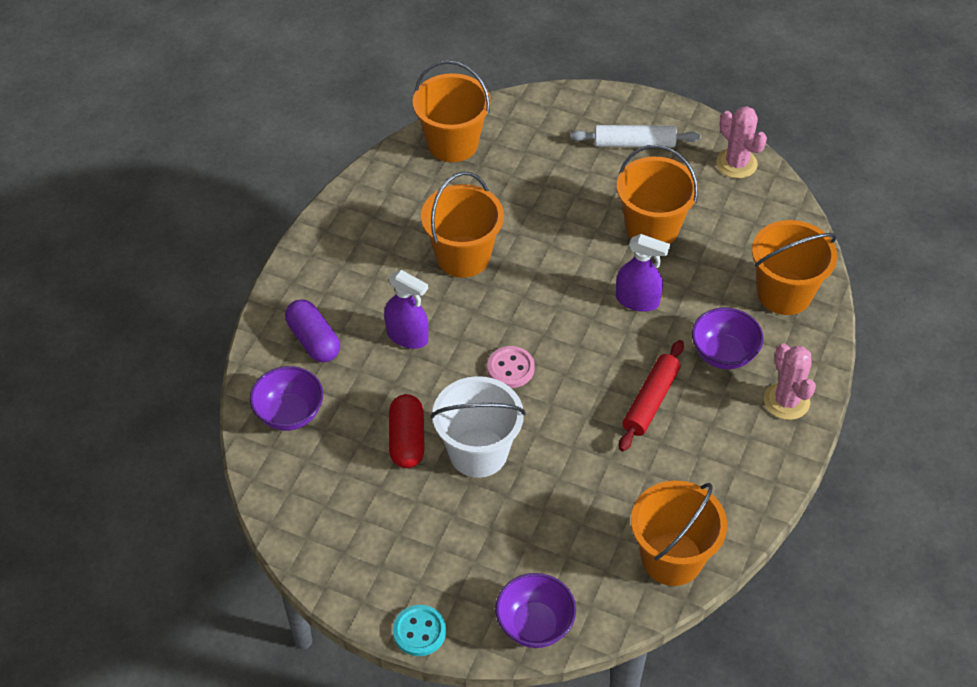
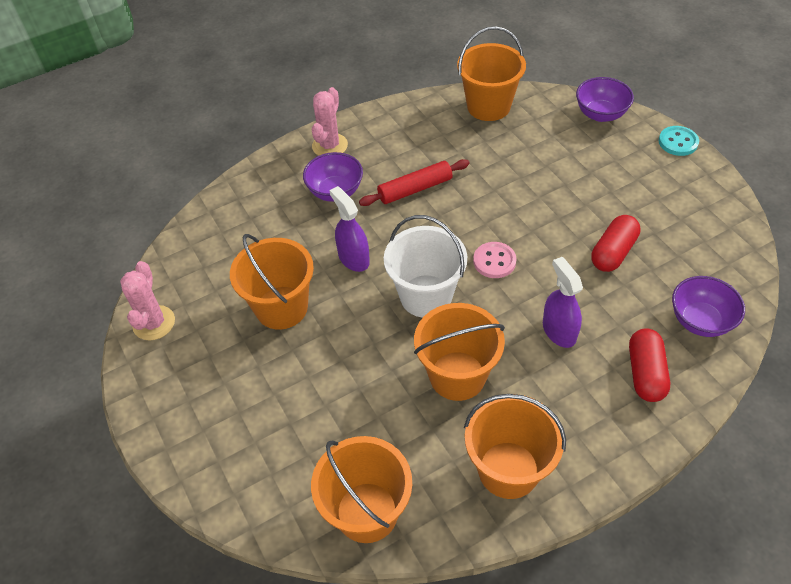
camera: 140 degrees left, 0 degrees up
purple capsule [285,299,340,362] -> red capsule [629,328,670,402]
white bucket [431,376,525,478] -> white bucket moved to [384,215,467,318]
white rolling pin [570,125,701,147] -> none
orange bucket [752,220,837,315] -> orange bucket moved to [464,394,566,499]

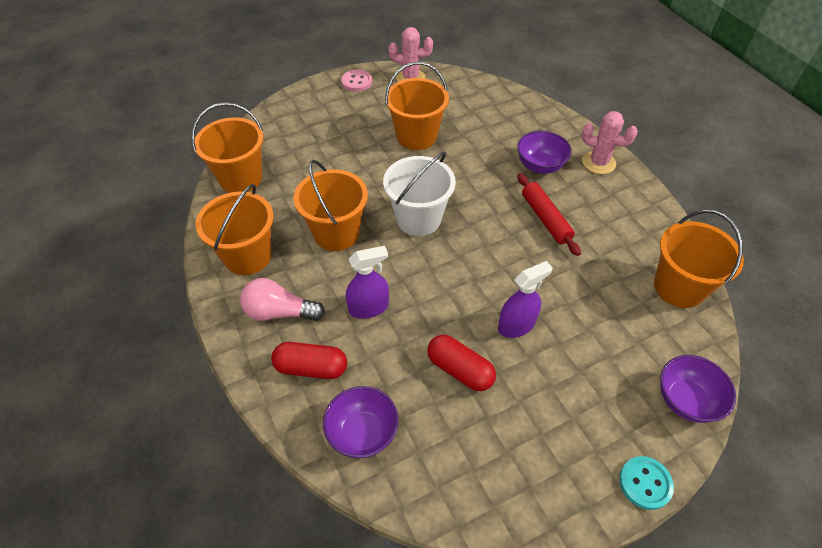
camera: 90 degrees right, 0 degrees up
purple spray bottle [329,186,370,272] -> purple spray bottle moved to [498,261,553,338]
pink button [473,242,516,278] -> pink button moved to [341,70,372,92]
none -> pink light bulb [240,278,325,321]

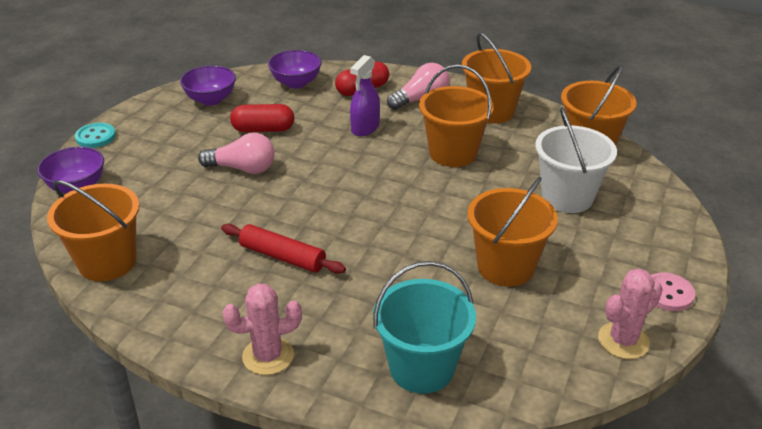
camera: 140 degrees right, 15 degrees down
white bucket [383,152,456,236] -> white bucket moved to [535,107,617,213]
purple spray bottle [498,261,553,338] -> pink light bulb [198,133,275,174]
purple bowl [517,131,571,174] -> purple bowl moved to [180,65,236,106]
none -> turquoise bucket [373,261,476,394]

